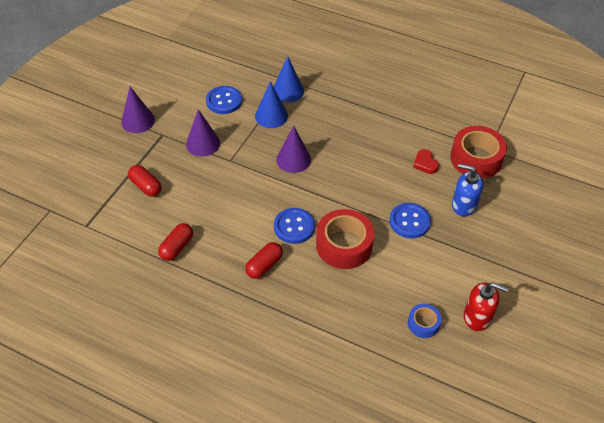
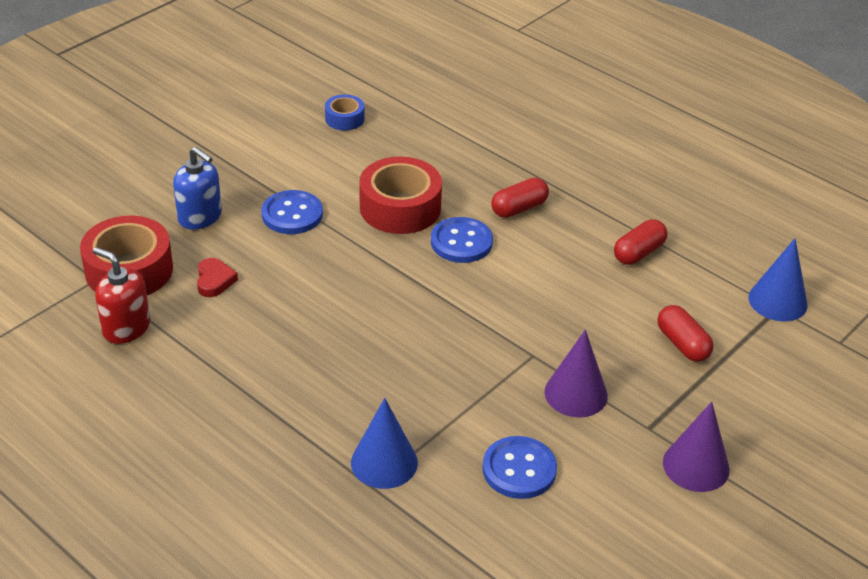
camera: 165 degrees left, 10 degrees down
blue cone [255,81,288,128] -> blue cone moved to [748,238,808,322]
purple cone [277,125,311,173] -> none
red soap dispenser [464,282,509,331] -> red soap dispenser moved to [93,247,150,344]

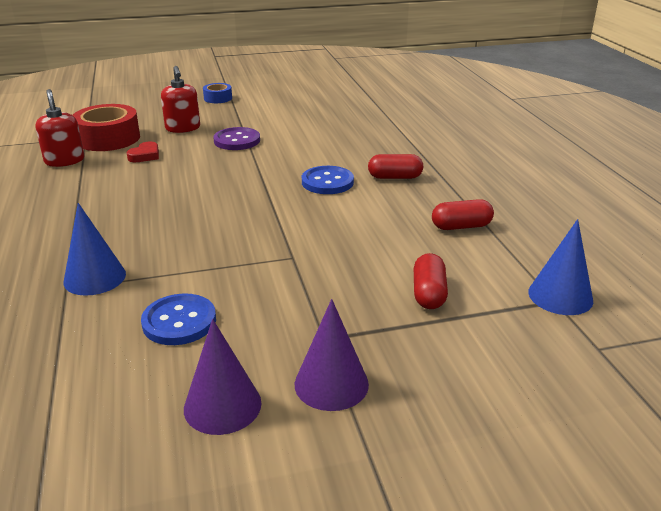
camera: 35 degrees right, 10 degrees down
blue soap dispenser [173,147,222,230] -> red soap dispenser [161,66,200,133]
blue button [261,190,323,234] -> purple button [213,127,260,150]
blue tape [325,94,364,131] -> blue tape moved to [203,83,232,103]
red tape [359,157,442,234] -> none
purple cone [544,330,608,418] -> purple cone moved to [184,319,262,435]

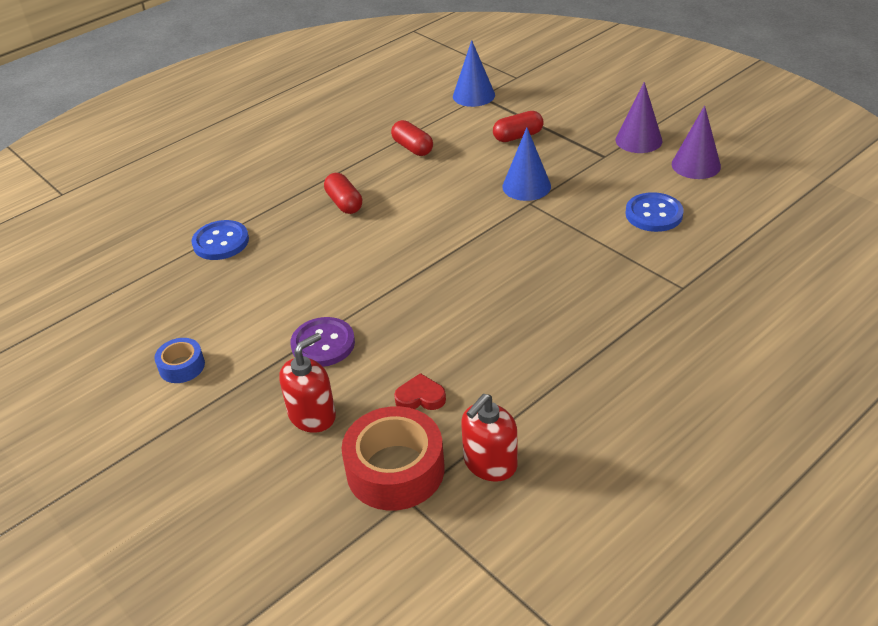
camera: 115 degrees left, 10 degrees up
blue cone [63,203,126,296] -> blue cone moved to [502,127,551,201]
blue tape [203,83,232,103] -> blue tape moved to [154,338,205,383]
blue button [302,166,354,194] -> blue button moved to [192,220,249,260]

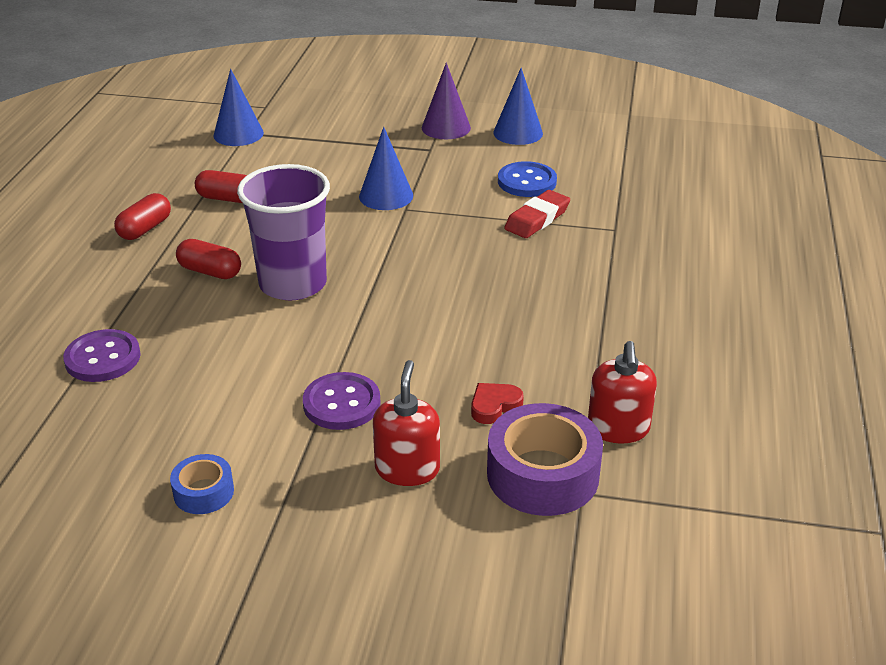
camera: 40 degrees left, 5 degrees down
blue button [192,220,249,260] -> purple button [63,329,141,382]
red tape [342,406,445,511] -> purple tape [487,403,603,516]
red capsule [493,111,543,142] -> red capsule moved to [114,193,171,240]
purple cone [672,105,721,179] -> blue cone [493,68,543,145]
none -> purple cup [237,164,330,300]
none -> red eraser [504,190,570,238]

